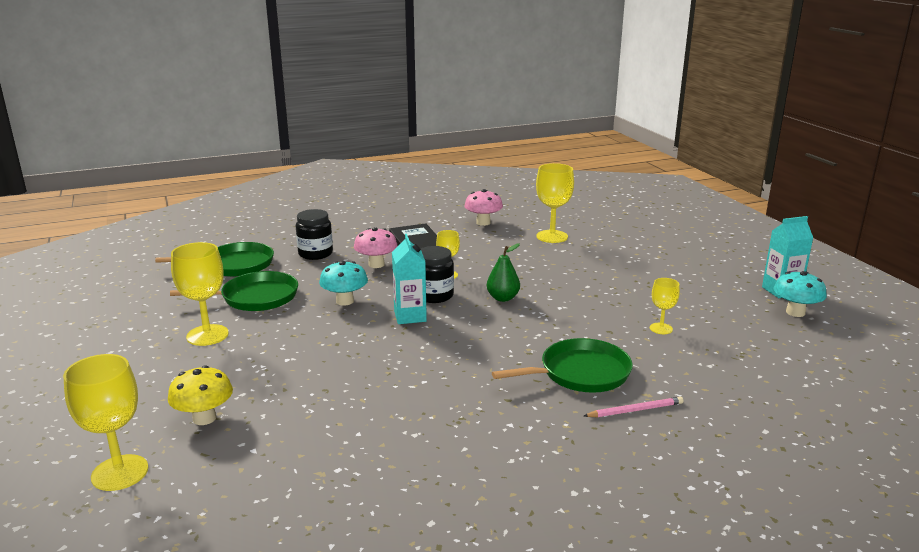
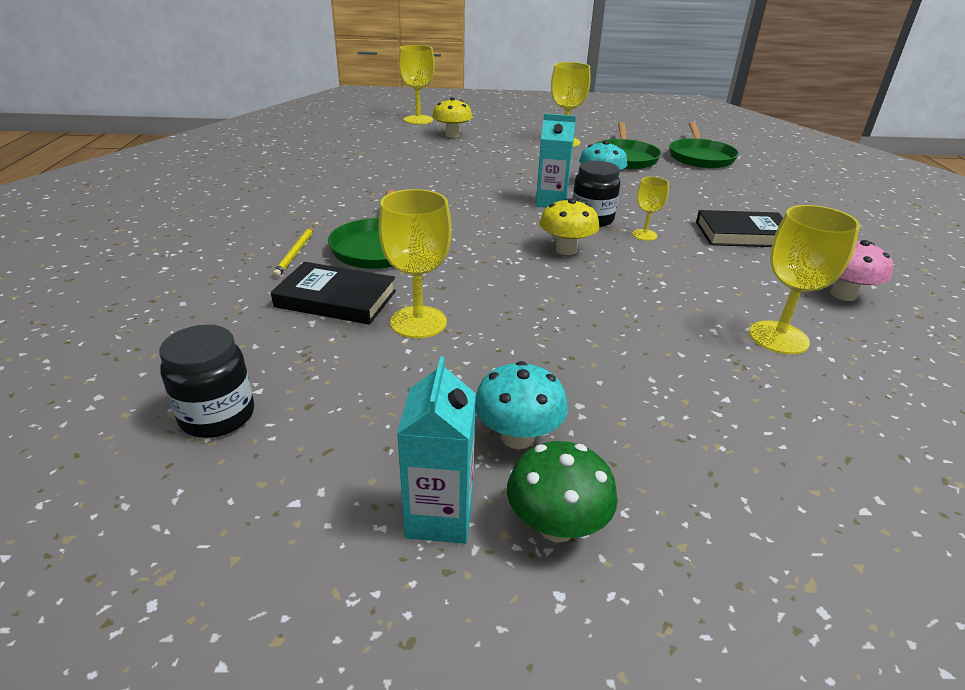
camera: 110 degrees right, 10 degrees up
black jar [296,209,333,260] -> black jar moved to [159,325,254,438]
pink mushroom [354,227,398,268] -> none
green pear [487,243,520,302] -> yellow mushroom [539,198,599,255]
pink pencil [584,396,684,417] -> yellow pencil [272,226,314,278]
yellow goblet [650,278,680,334] -> yellow goblet [378,189,452,338], size x1.78
turquoise mushroom [773,271,827,317] -> turquoise mushroom moved to [475,361,568,449]
none -> black book [271,262,396,325]
none -> green mushroom [507,441,618,542]

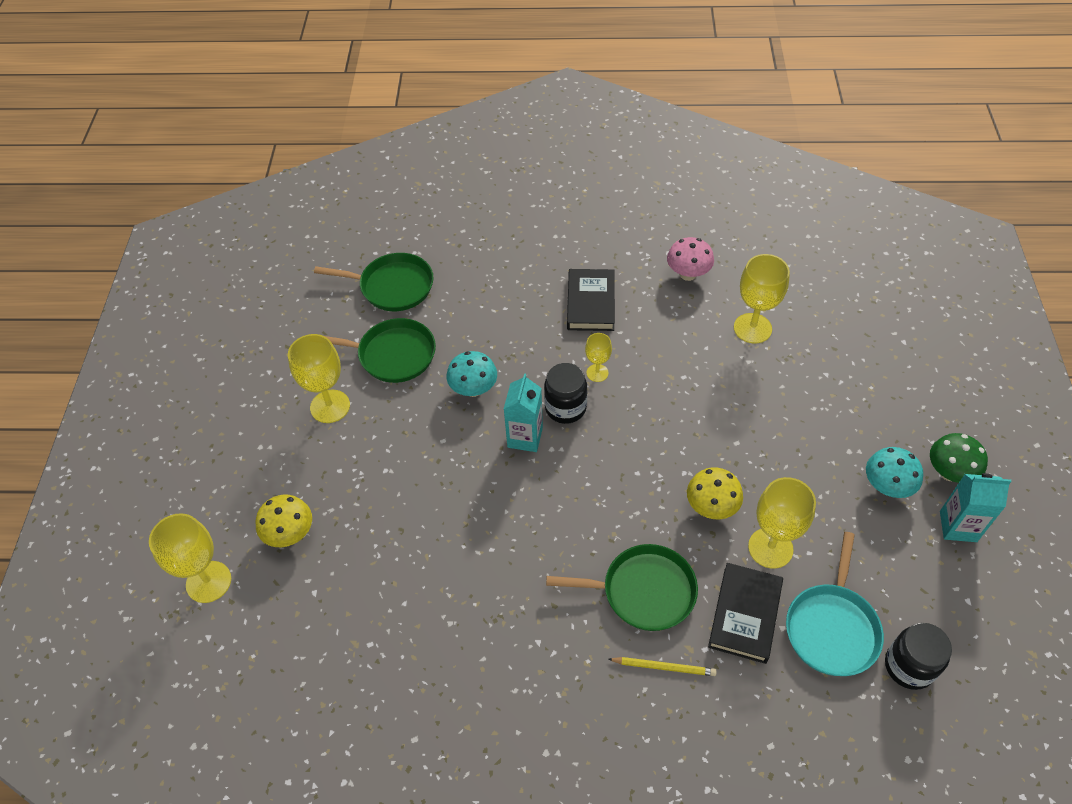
camera: 85 degrees left, 20 degrees up
yellow mushroom [539,198,599,255] -> yellow mushroom moved to [687,467,743,520]
none -> turquoise pan [786,532,884,676]

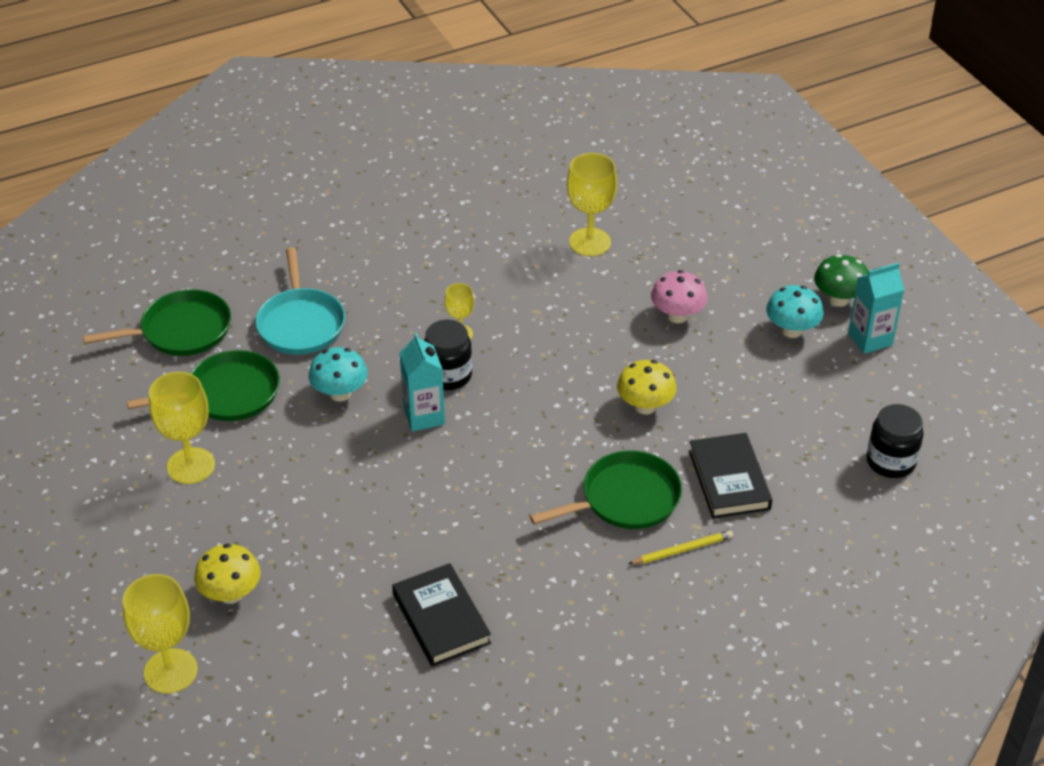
camera: 30 degrees left, 10 degrees down
black book [567,269,615,331] -> black book moved to [392,563,491,667]
pink mushroom [667,237,714,281] -> pink mushroom moved to [651,270,708,323]
yellow goblet [748,477,816,569] -> none
turquoise pan [786,532,884,676] -> turquoise pan moved to [256,247,345,355]

